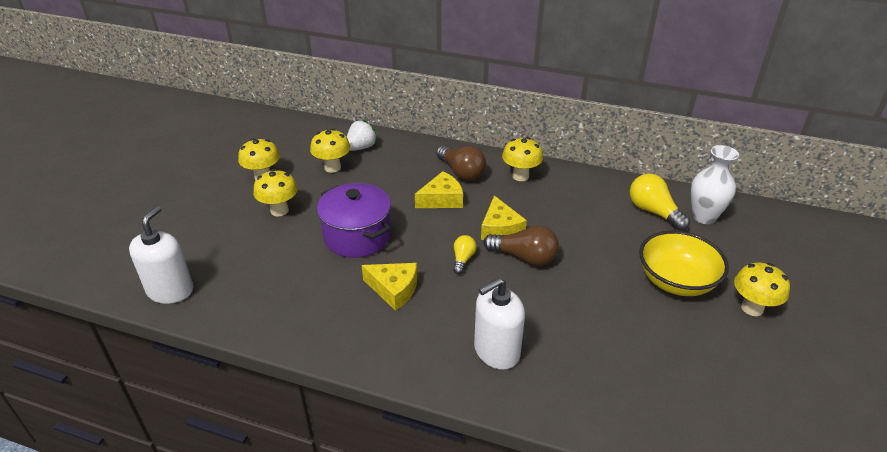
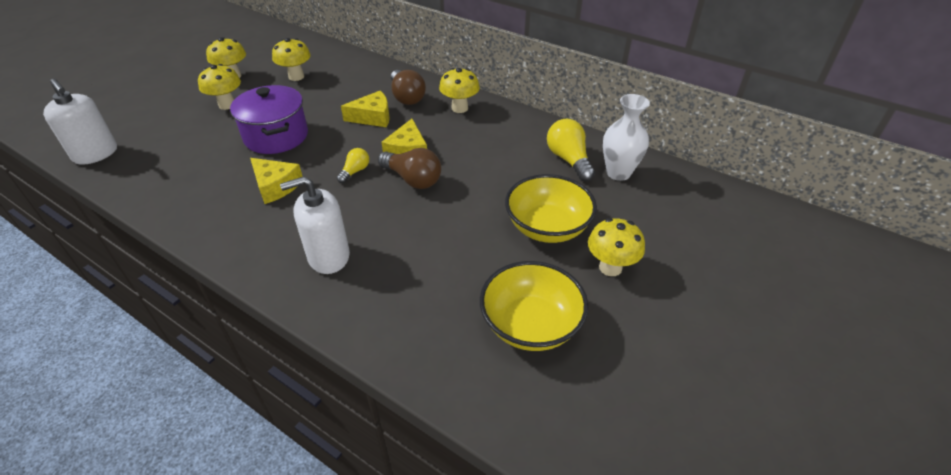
camera: 15 degrees right, 5 degrees up
white soap dispenser [129,206,193,304] -> white soap dispenser turned 105 degrees clockwise [43,79,117,165]
white strawberry [347,119,378,151] -> none
none -> yellow bowl [480,261,588,351]

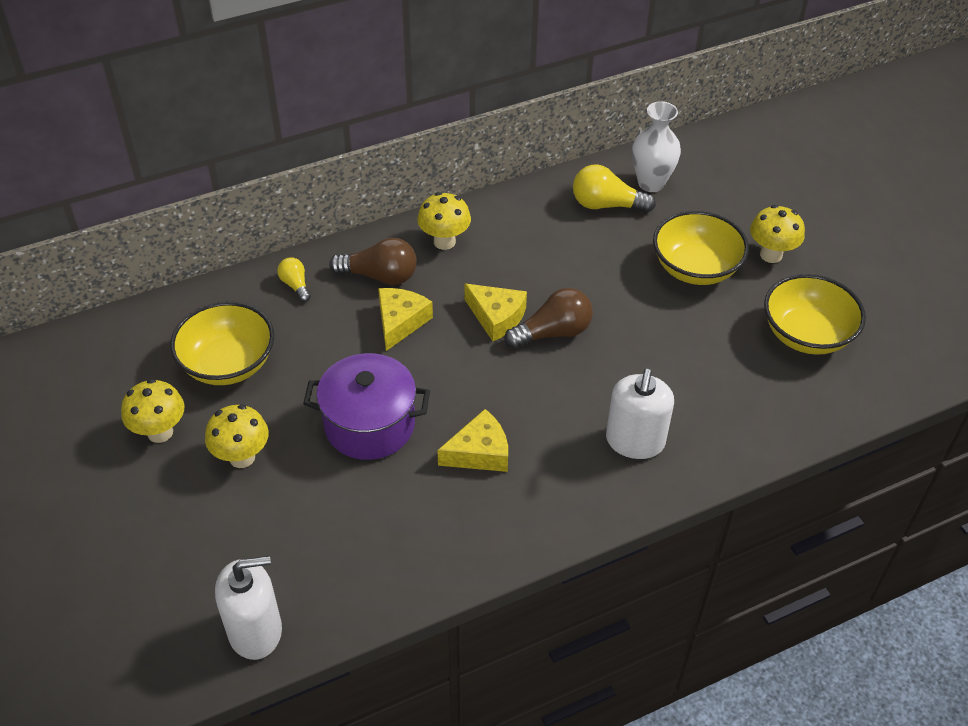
camera: 60 degrees left, 5 degrees up
yellow mushroom [272,38,311,81] -> yellow bowl [170,302,274,385]
yellow light bulb [337,148,369,183] -> yellow light bulb moved to [277,258,311,302]

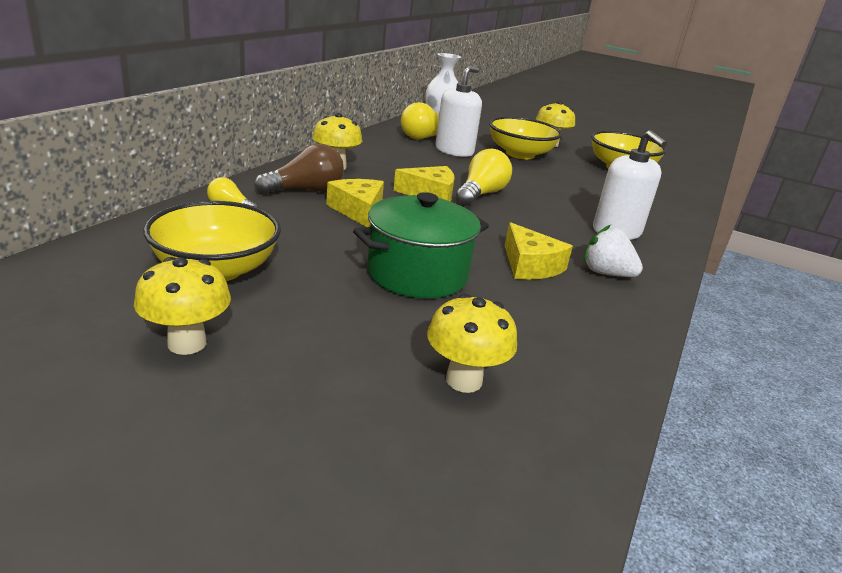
camera: 40 degrees left, 20 degrees down
yellow mushroom [205,404,269,468] -> yellow mushroom moved to [427,294,517,393]
white soap dispenser [215,556,282,660] -> white soap dispenser moved to [435,66,482,157]
purple pot [303,353,430,460] -> green pot [353,192,489,298]
yellow cheese [437,409,508,472] -> yellow cheese turned 120 degrees clockwise [505,222,573,280]
brown light bulb [504,288,593,349] -> yellow light bulb [456,149,512,206]
none -> white strawberry [584,225,643,277]

